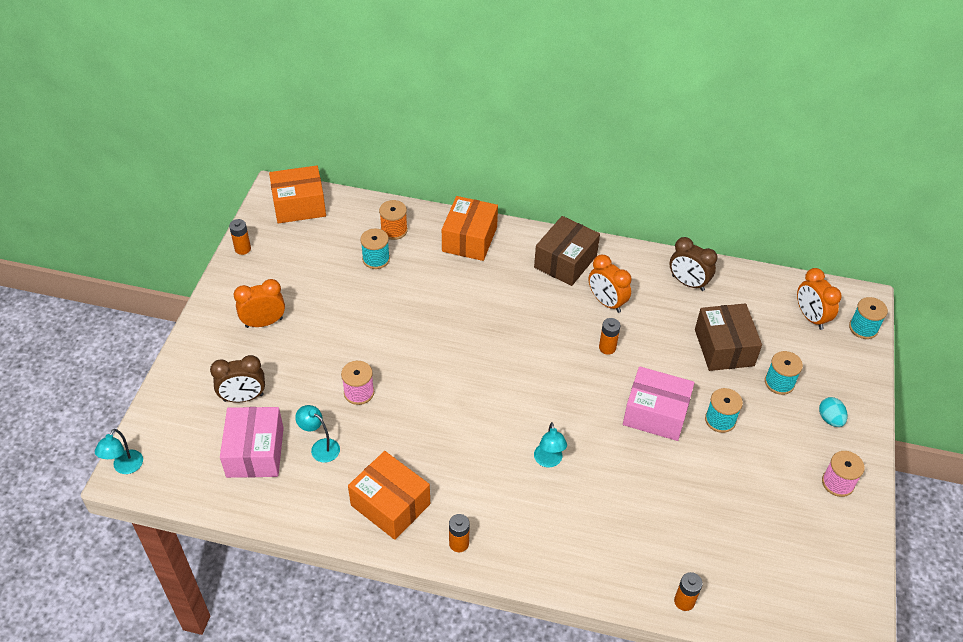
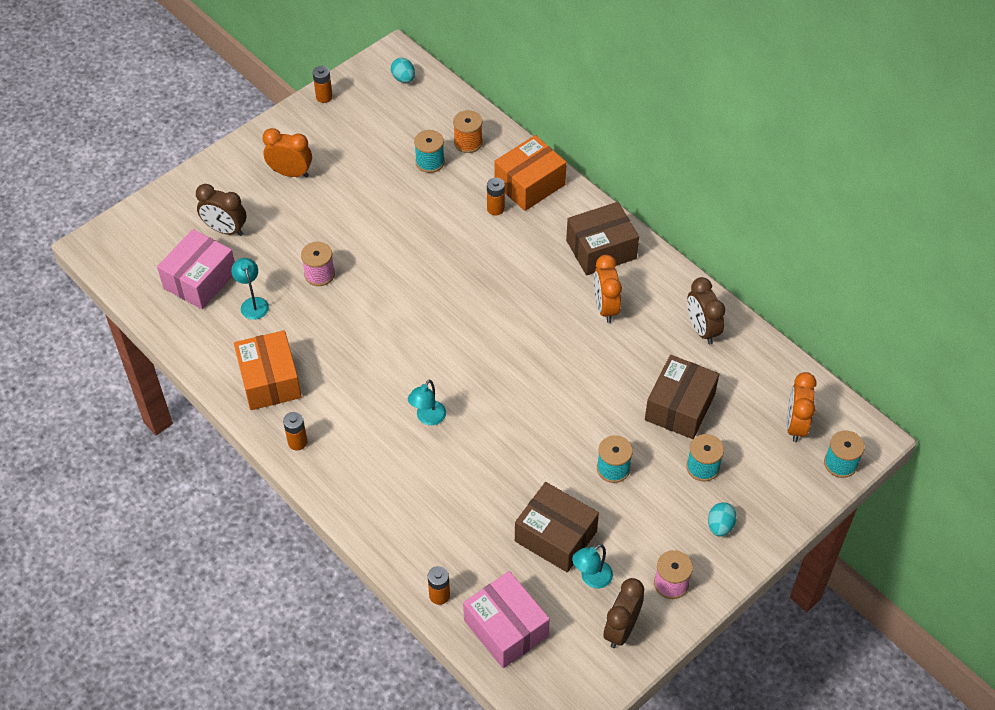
camera: 35 degrees right, 5 degrees up
turquoise lamp [95,429,143,474] -> turquoise lamp moved to [572,544,613,589]
orange box [269,165,326,224] -> turquoise egg [391,58,415,83]
orange battery [599,318,620,355] -> orange battery moved to [487,178,505,215]
pink box [623,366,694,441] -> pink box moved to [463,571,550,668]
none -> brown box [515,482,599,573]
none -> brown clock [604,578,644,648]

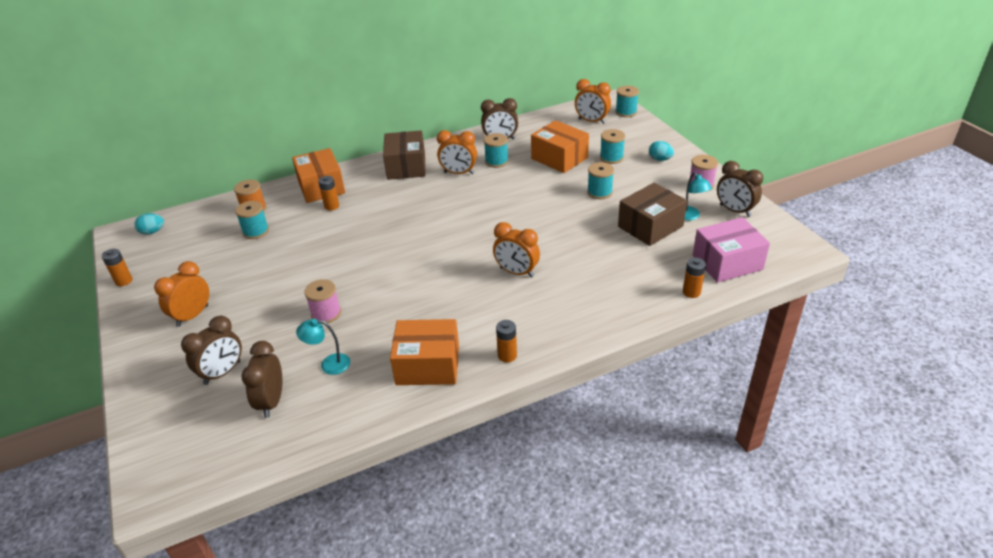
camera: 70 degrees left, 15 degrees down
pink box [157,229,235,309] -> brown clock [241,341,282,418]
turquoise lamp [408,380,446,425] -> orange clock [493,222,540,277]
brown box [645,355,719,439] -> orange box [531,120,589,173]
none -> turquoise spool [484,133,509,168]

